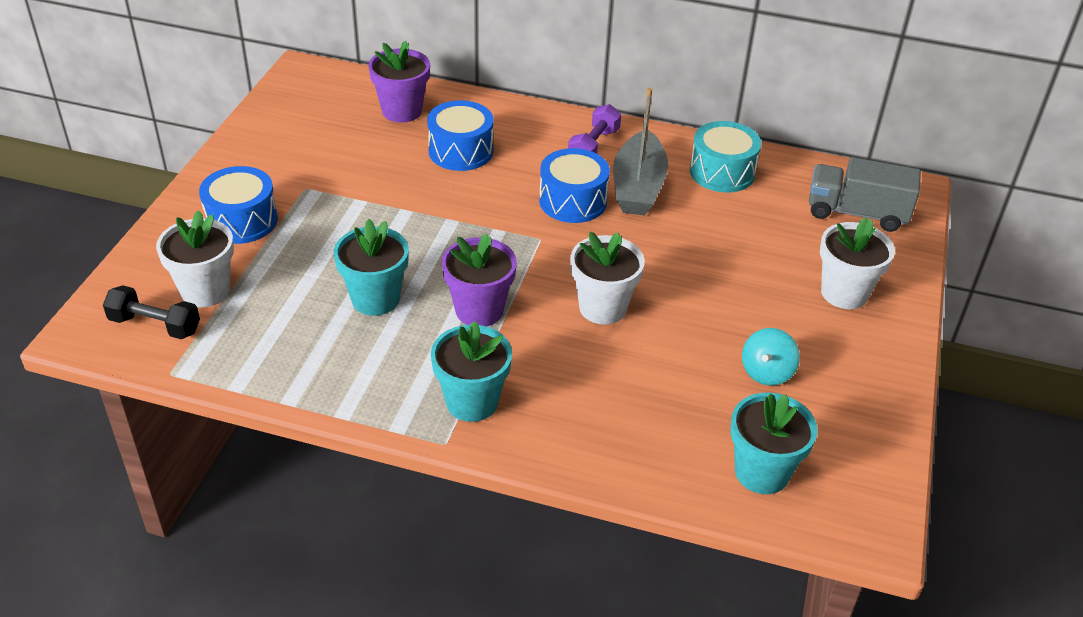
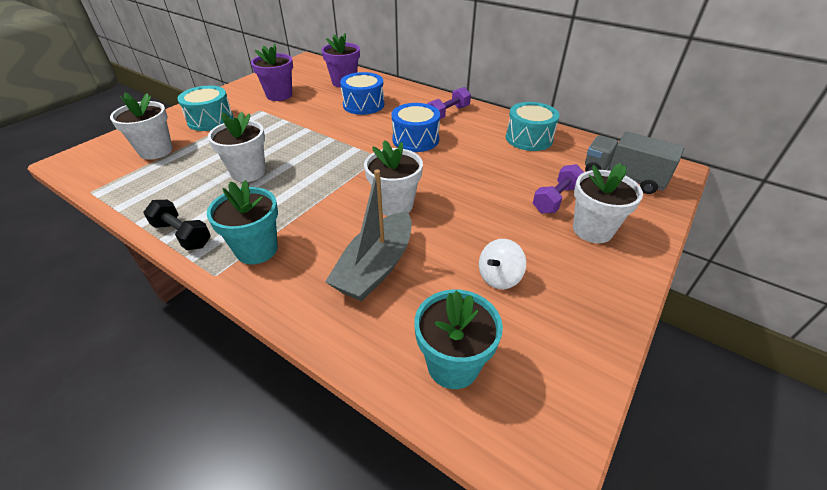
camera: 20 degrees right, 0 degrees up
black dumbbell [103,285,200,339] -> black dumbbell moved to [143,200,211,250]
blue drum [199,166,278,244] -> turquoise drum [177,86,233,131]
turquoise flower pot [334,219,409,316] -> white flower pot [208,112,265,182]
purple flower pot [442,233,517,326] -> purple flower pot moved to [251,43,293,101]
grey boat [613,88,668,216] -> grey boat moved to [325,169,412,301]
turquoise spinning top [742,328,800,386] -> white spinning top [479,239,526,289]
none -> purple dumbbell [533,164,584,213]

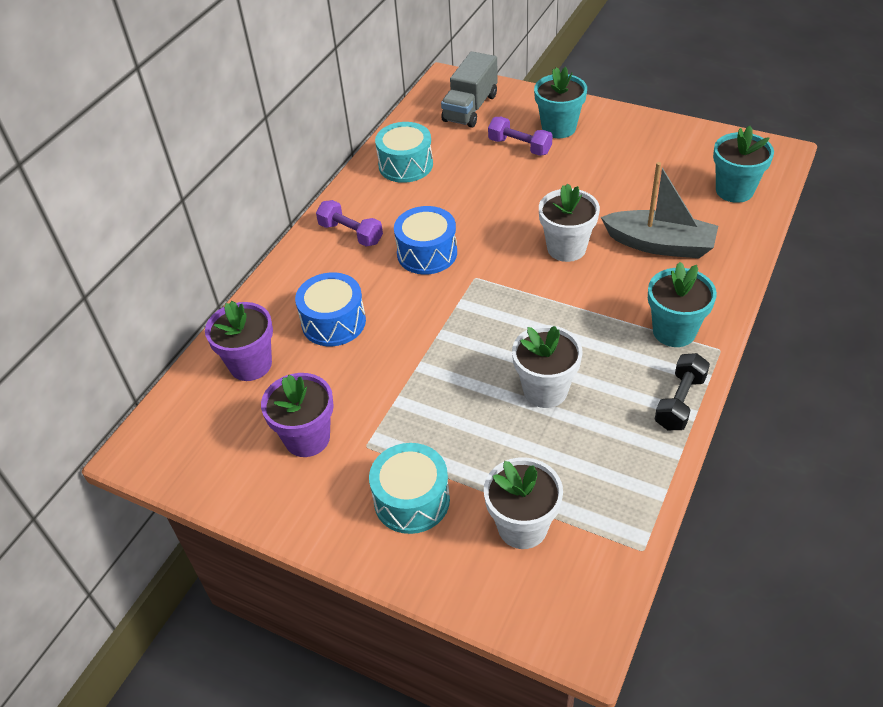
camera: 95 degrees left, 5 degrees up
white spinning top [479,239,526,289] -> none
white flower pot [573,163,643,243] -> turquoise flower pot [534,67,587,138]

